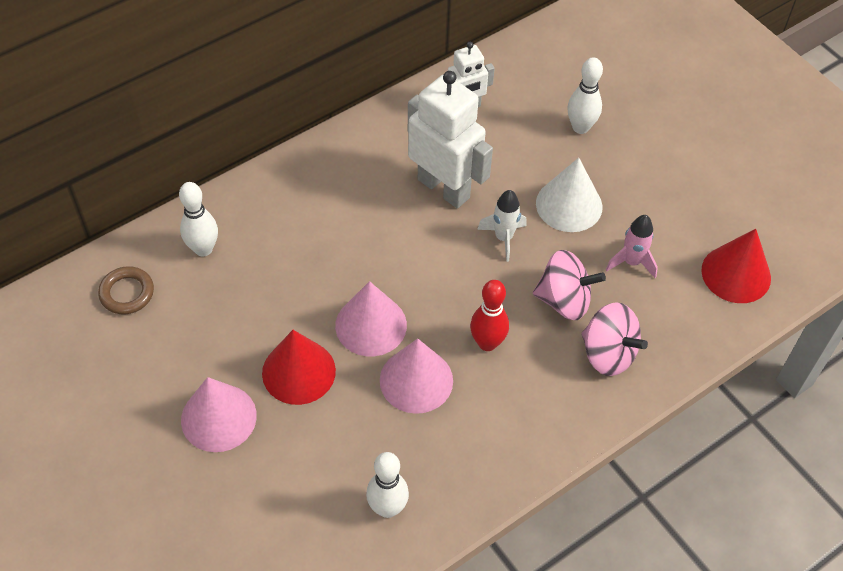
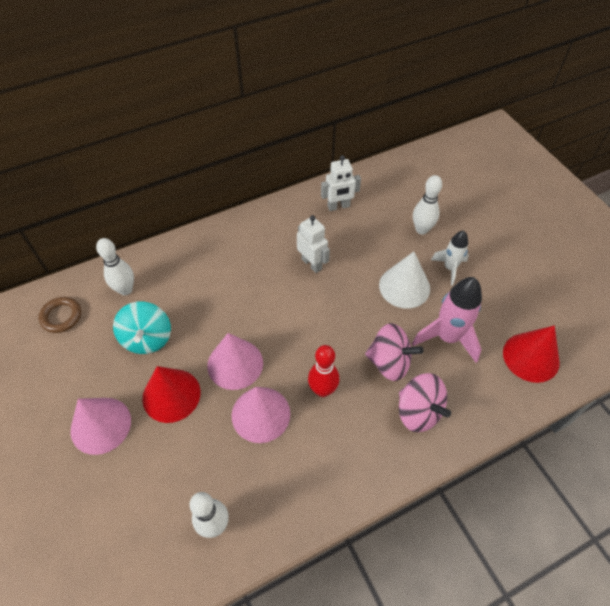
camera: 10 degrees right, 0 degrees up
white robot [408,71,493,208] -> white robot [297,215,330,273], size x0.57
white rocket [477,190,527,262] -> white rocket moved to [431,230,469,285]
pink rocket [606,215,658,278] -> pink rocket [412,277,482,363], size x1.65
none -> turquoise spinning top [113,301,171,354]

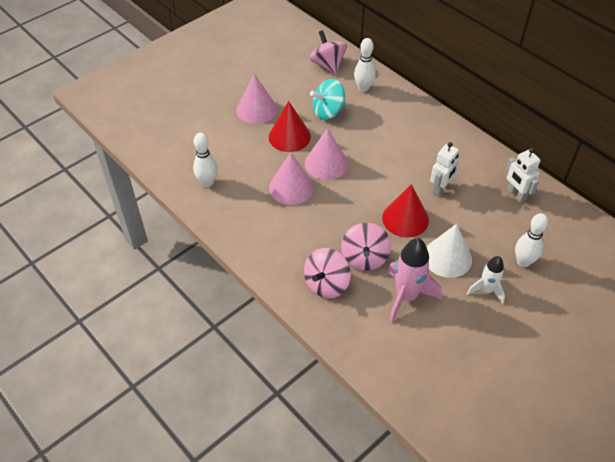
camera: 75 degrees right, 5 degrees down
brown ring [39,297,81,333] -> pink spinning top [310,30,347,74]
red bowling pin [308,345,339,397] -> none
red cone [503,325,560,383] -> red cone moved to [382,184,429,238]

